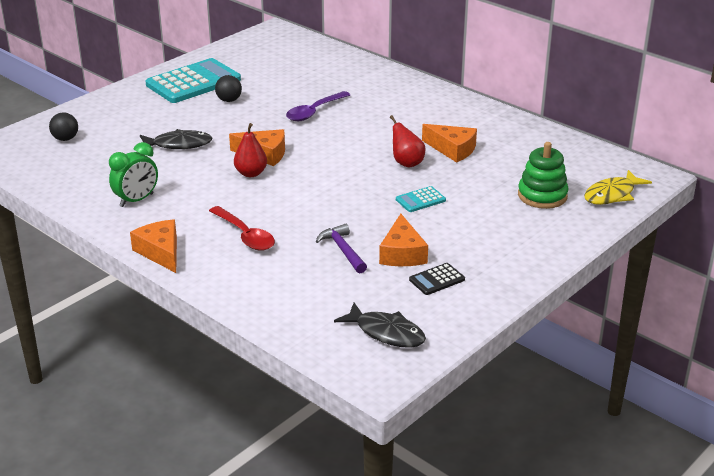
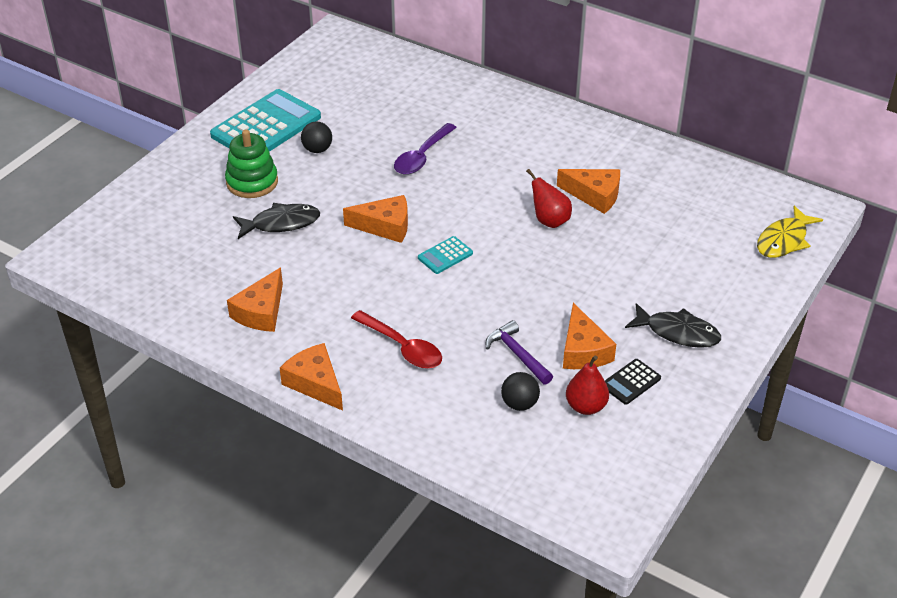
camera: 10 degrees left, 10 degrees up
black ball [49,112,78,141] -> black ball moved to [501,372,540,411]
green clock [109,142,158,207] -> orange cheese [227,268,283,332]
red pear [234,123,267,177] -> red pear moved to [566,355,609,415]
black fish [334,303,426,348] -> black fish moved to [625,303,721,348]
turquoise calculator [396,186,446,212] -> turquoise calculator moved to [418,236,473,274]
green stacking toy [518,142,569,209] -> green stacking toy moved to [225,129,278,198]

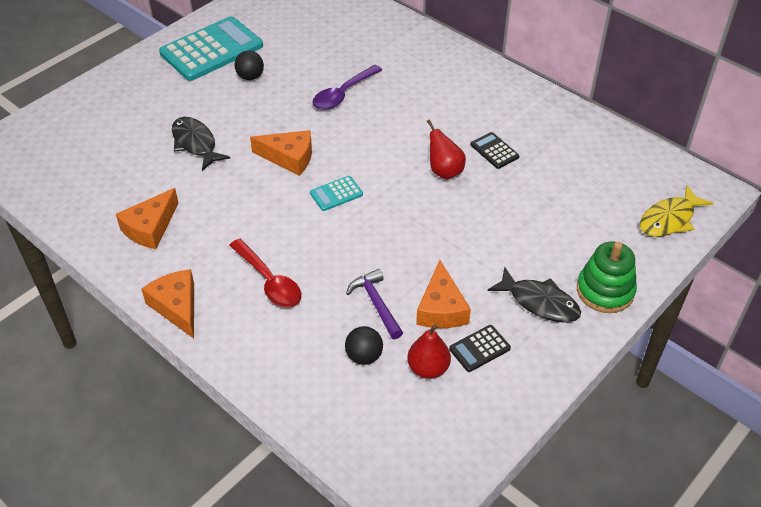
camera: 10 degrees right, 5 degrees up
green stacking toy [225,129,278,198] -> green stacking toy moved to [577,242,637,313]
black fish [233,203,320,239] -> black fish turned 120 degrees counterclockwise [172,117,230,171]
orange cheese [557,169,620,214] -> black calculator [470,132,519,169]

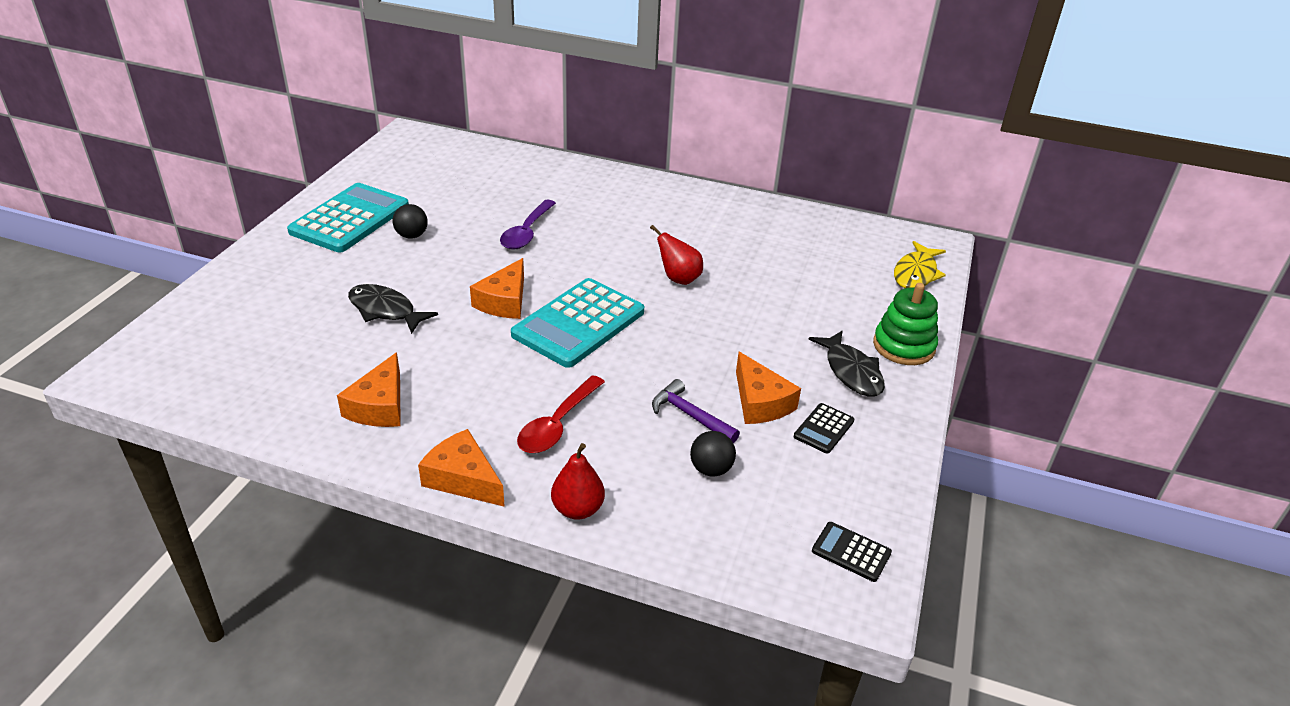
camera: 25 degrees left, 10 degrees down
red spoon [229,239,301,307] -> red spoon turned 90 degrees clockwise [517,375,605,453]
orange cheese [250,130,312,176] -> orange cheese turned 120 degrees clockwise [470,258,524,319]
turquoise calculator [310,176,363,211] -> turquoise calculator [511,278,644,368], size x2.24
red pear [407,325,451,379] -> red pear moved to [551,443,605,520]
black calculator [470,132,519,169] -> black calculator moved to [812,522,892,582]
black fish [487,267,581,323] -> black fish turned 60 degrees clockwise [808,331,885,397]

